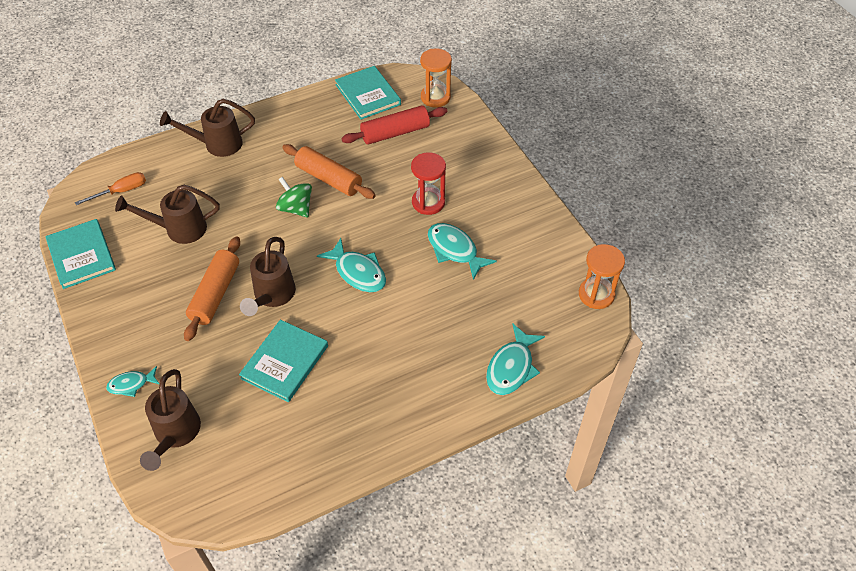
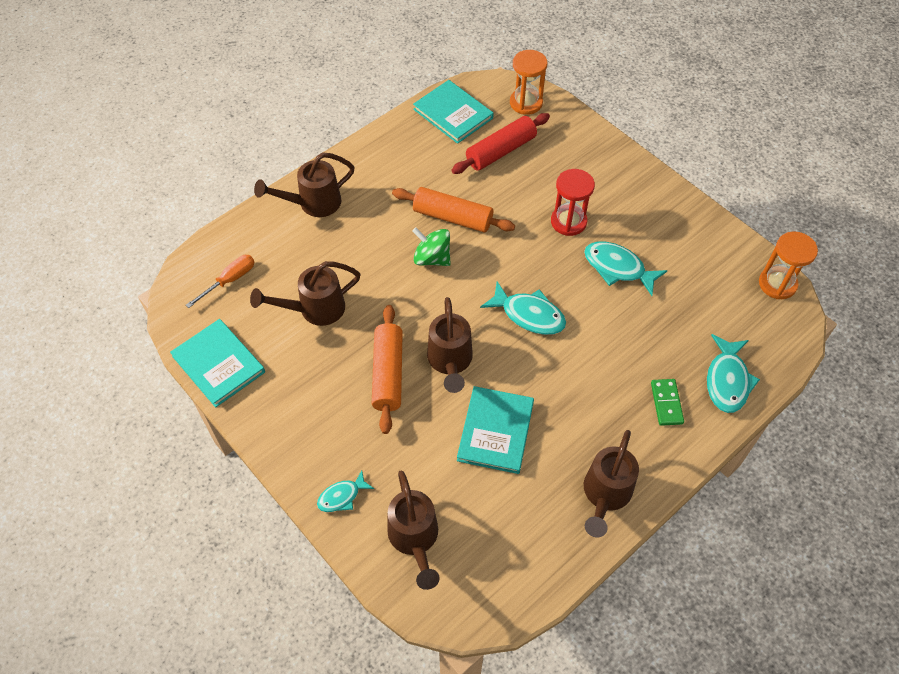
camera: 15 degrees left, 5 degrees up
none -> brown watering can [584,430,639,537]
none -> green domino [651,379,684,426]

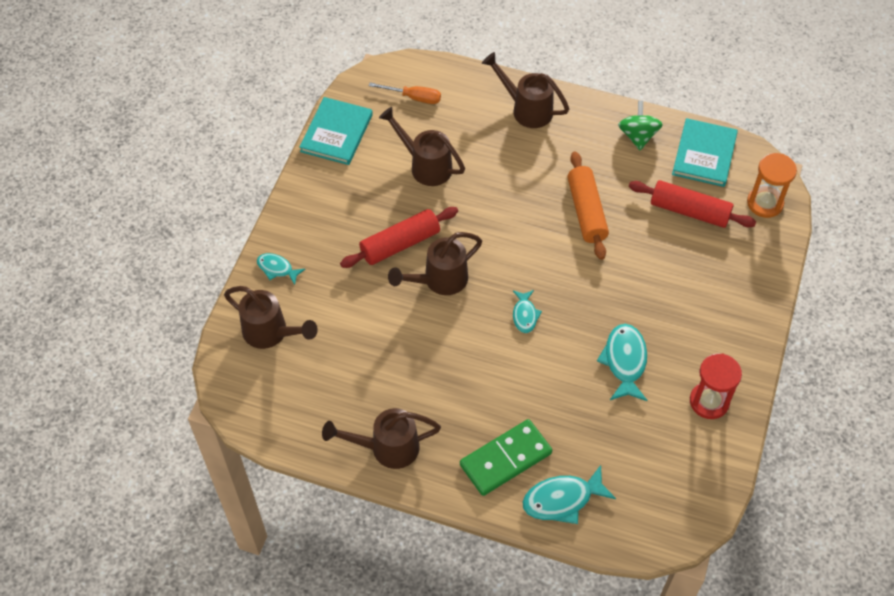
camera: 60 degrees right, 0 degrees up
orange rolling pin [372,305,403,434] -> red rolling pin [340,207,458,268]
brown watering can [387,470,440,590] -> brown watering can turned 105 degrees counterclockwise [224,286,318,349]
green spinning top [412,228,451,266] -> green spinning top moved to [618,101,663,150]
turquoise book [457,386,534,474] -> none
turquoise fish [480,282,566,335] -> turquoise fish [513,290,542,333], size x0.60
red hourglass [551,169,595,236] -> red hourglass moved to [690,354,742,419]
green domino [651,379,684,426] -> green domino [460,419,552,496], size x1.74
orange hourglass [759,231,818,299] -> none

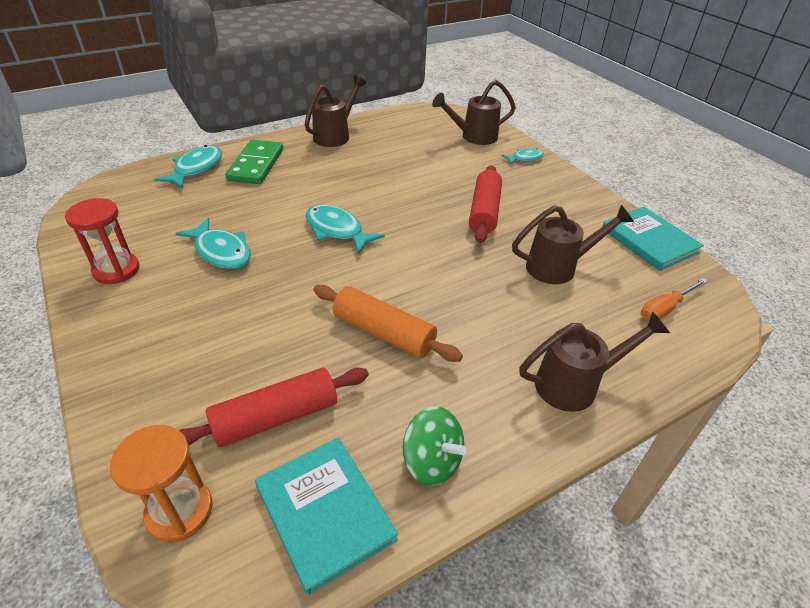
camera: 130 degrees right, 15 degrees down
brown watering can [388,232,482,295] -> none
turquoise fish [513,290,542,333] -> turquoise fish [306,205,385,254], size x1.67

